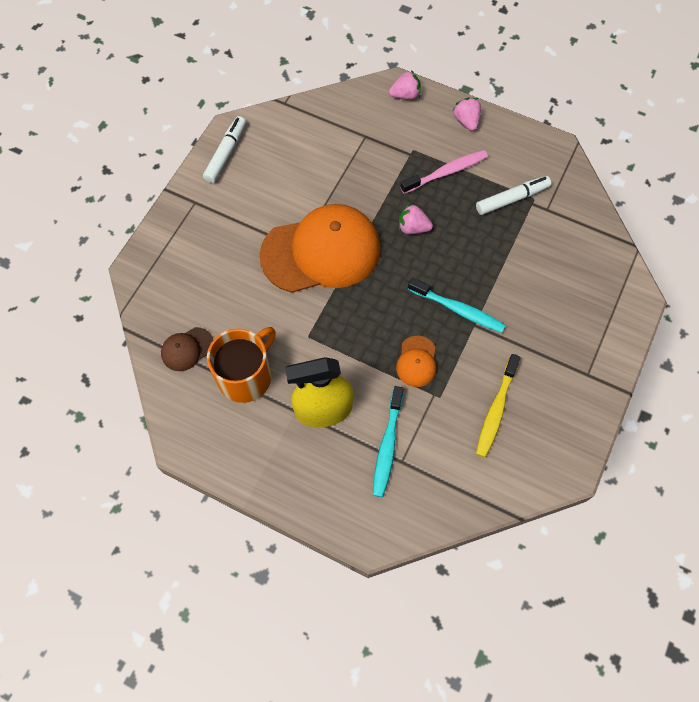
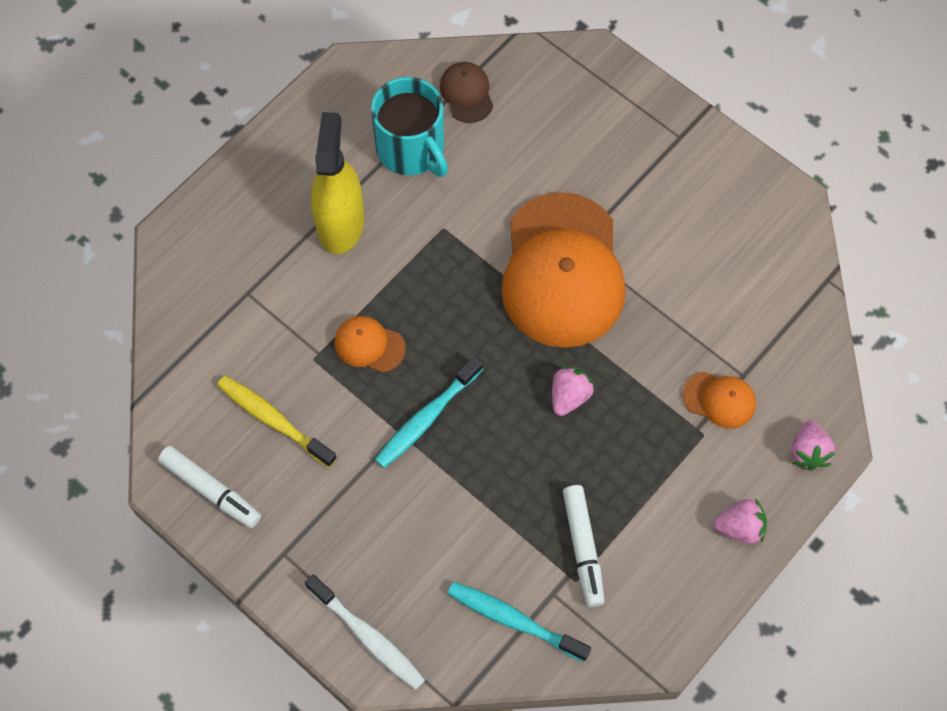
camera: 105 degrees right, 0 degrees up
white marker [203,116,246,183] -> white marker moved to [158,446,261,529]
orange mug [207,327,276,403] -> turquoise mug [371,77,448,177]
turquoise toothbrush [373,386,404,497] -> turquoise toothbrush moved to [447,582,591,662]
pink toothbrush [400,150,488,194] -> none
none -> white toothbrush [305,574,425,690]
none -> orange cap [683,372,756,429]

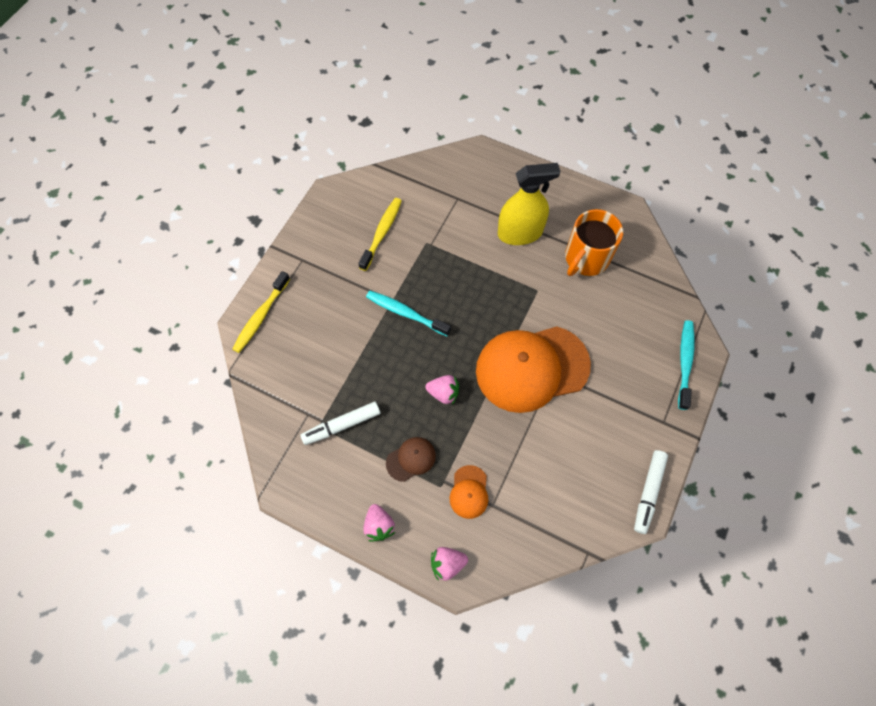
camera: 75 degrees right, 0 degrees up
white marker [158,446,261,529] -> white marker moved to [634,450,668,534]
white toothbrush [305,574,425,690] -> yellow toothbrush [232,271,290,353]
orange cap [334,316,405,373] -> none
turquoise mug [371,77,448,177] -> orange mug [565,209,623,276]
brown cap [440,62,493,123] -> brown cap moved to [386,437,436,482]
turquoise toothbrush [447,582,591,662] -> turquoise toothbrush moved to [678,320,694,410]

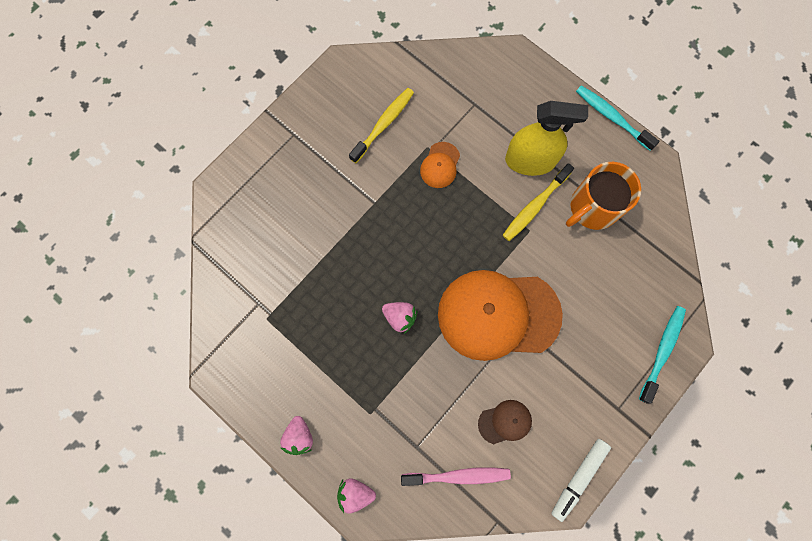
camera: 15 degrees right, 10 degrees up
yellow toothbrush [232,271,290,353] -> yellow toothbrush moved to [503,163,574,241]
white marker [301,402,380,445] -> none
turquoise toothbrush [366,291,451,336] -> turquoise toothbrush moved to [576,85,660,151]
brown cap [386,437,436,482] -> brown cap moved to [478,400,532,444]
orange cap [450,465,488,519] -> orange cap moved to [420,142,460,188]
none -> pink toothbrush [401,467,511,486]

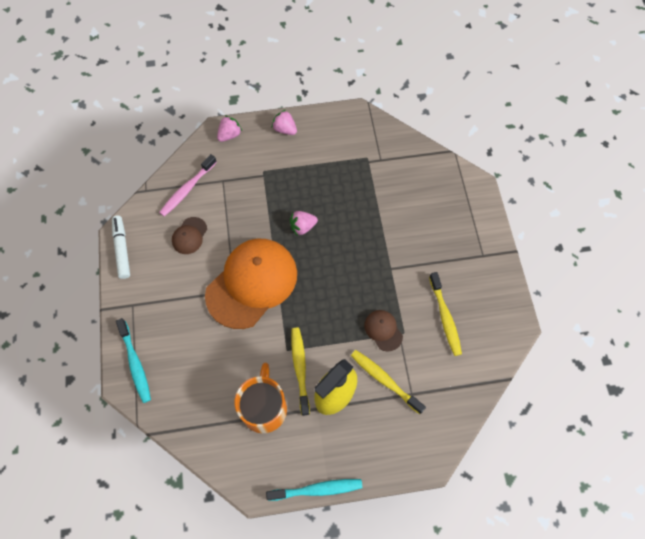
camera: 130 degrees right, 10 degrees down
orange cap [420,142,460,188] -> brown cap [364,310,403,352]
none -> yellow toothbrush [351,350,426,414]

